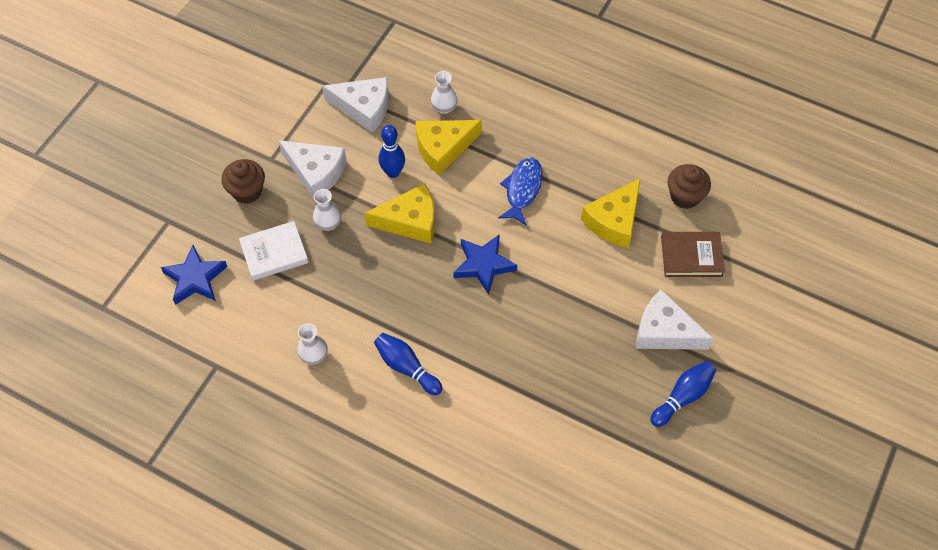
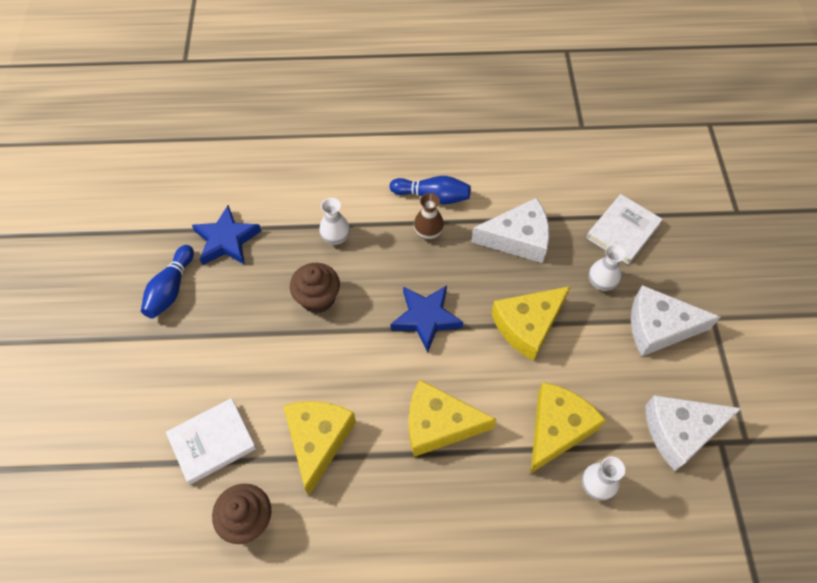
camera: 150 degrees right, 0 degrees up
blue star [161,245,227,305] -> blue star moved to [192,205,261,265]
brown cupcake [221,159,265,204] -> brown cupcake moved to [290,263,340,313]
white vase [297,323,328,365] -> white vase moved to [319,198,350,245]
blue bowling pin [378,125,405,178] -> none
blue fish [498,158,542,225] -> yellow cheese [409,380,497,457]
white cheese [636,289,713,350] -> white cheese moved to [471,198,549,263]
brown book [661,232,725,277] -> white book [166,398,257,484]
none -> brown vase [414,193,444,240]

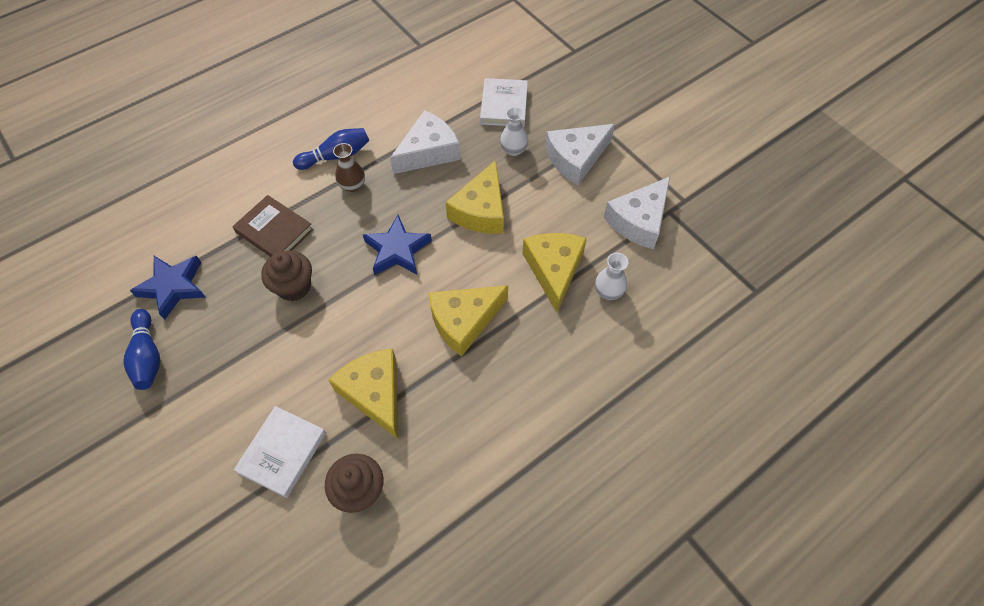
camera: 35 degrees left, 0 degrees up
white vase [319,198,350,245] -> brown book [232,195,314,257]

